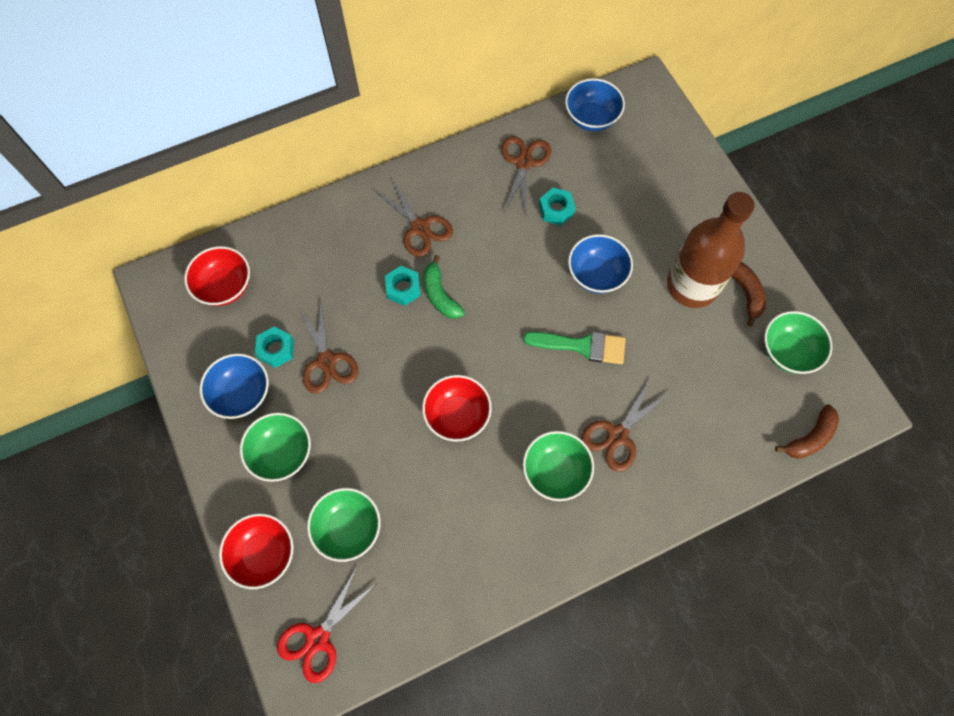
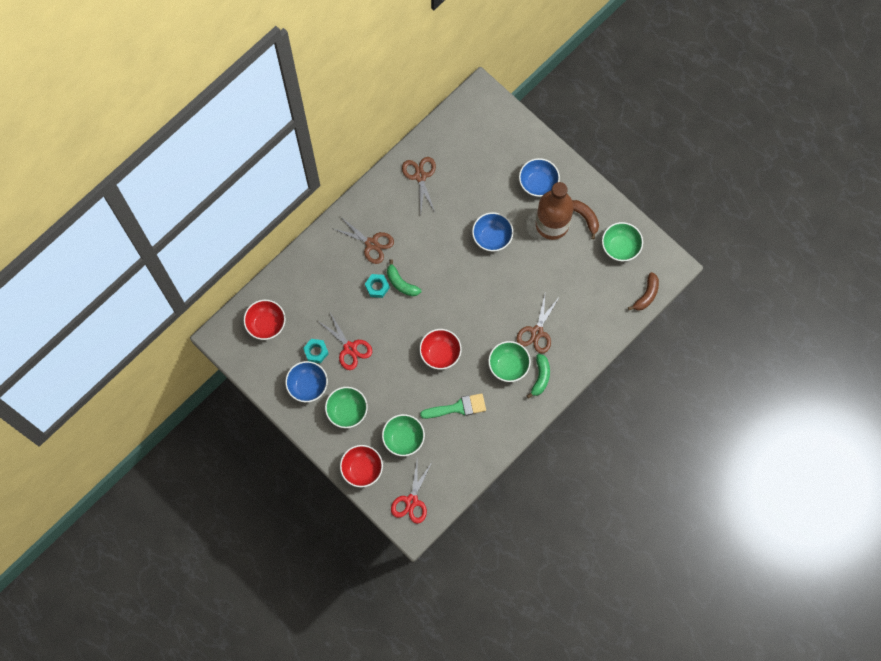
camera: 20 degrees left, 5 degrees up
brown scissors [298,298,358,394] -> red scissors [317,313,372,370]
green brush [523,332,626,364] -> green brush moved to [420,393,486,419]
turquoise nut [539,188,576,225] -> none
blue bowl [565,78,625,131] -> blue bowl moved to [519,158,560,197]
none -> green banana [527,354,550,399]

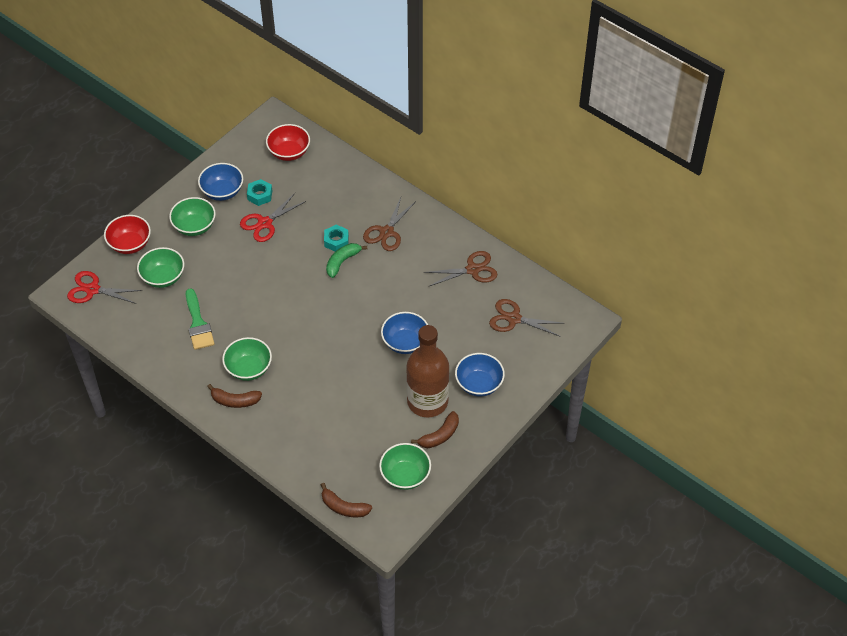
camera: 85 degrees right, 20 degrees down
red bowl [419,329,462,370] -> none
brown scissors [517,295,560,354] -> brown scissors moved to [489,299,562,337]
green banana [527,354,550,399] -> brown banana [207,384,262,408]

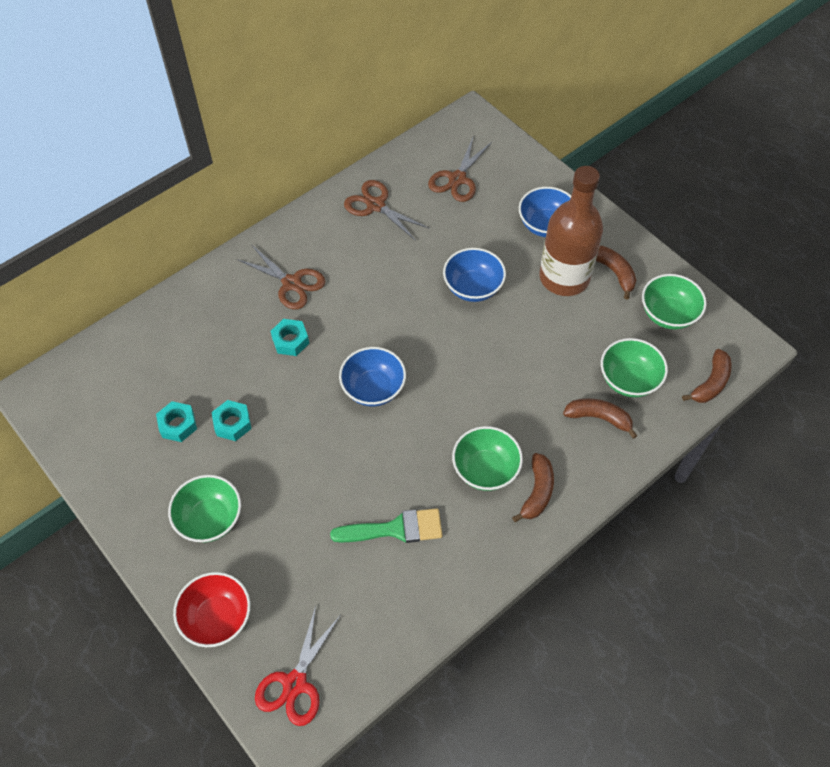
camera: 80 degrees left, 5 degrees up
green bowl [137,247,184,288] -> green bowl moved to [601,338,668,397]
blue bowl [198,163,243,201] -> blue bowl moved to [339,347,406,406]
red scissors [240,193,306,242] -> turquoise nut [212,400,252,441]
red bowl [266,124,310,161] -> none
green banana [326,243,367,278] -> none
brown scissors [424,251,498,286] -> brown scissors turned 45 degrees counterclockwise [344,180,430,241]
none -> brown banana [563,398,637,439]

